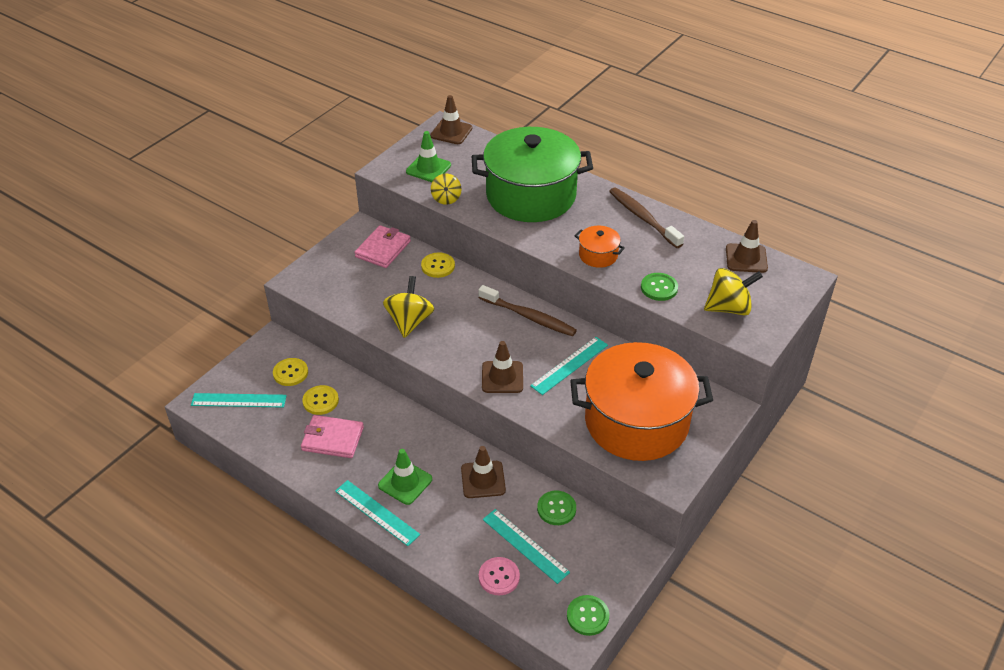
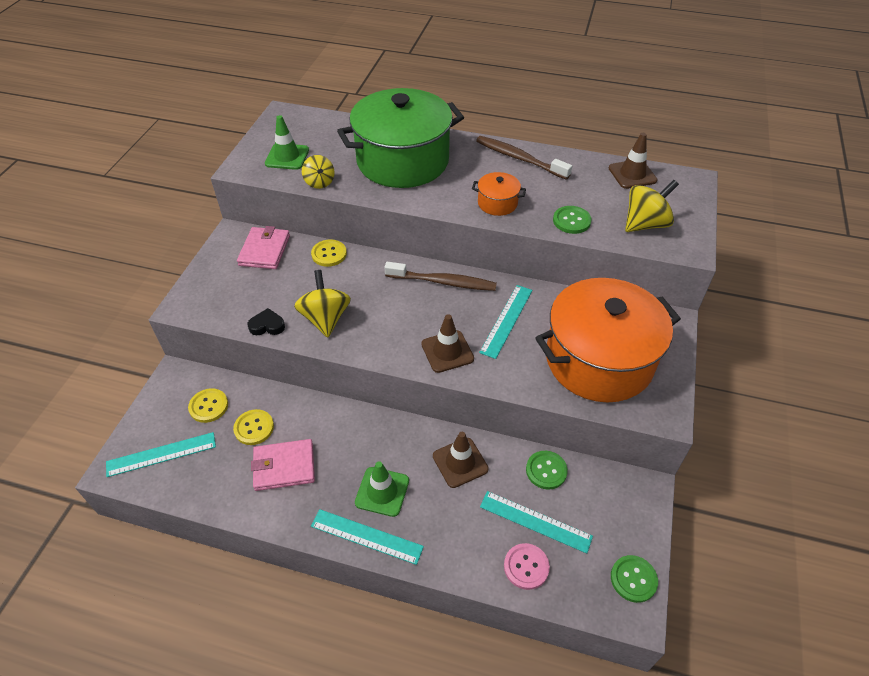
camera: 20 degrees left, 5 degrees up
brown traffic cone [430,95,472,144] -> none
none -> black heart [247,308,285,335]

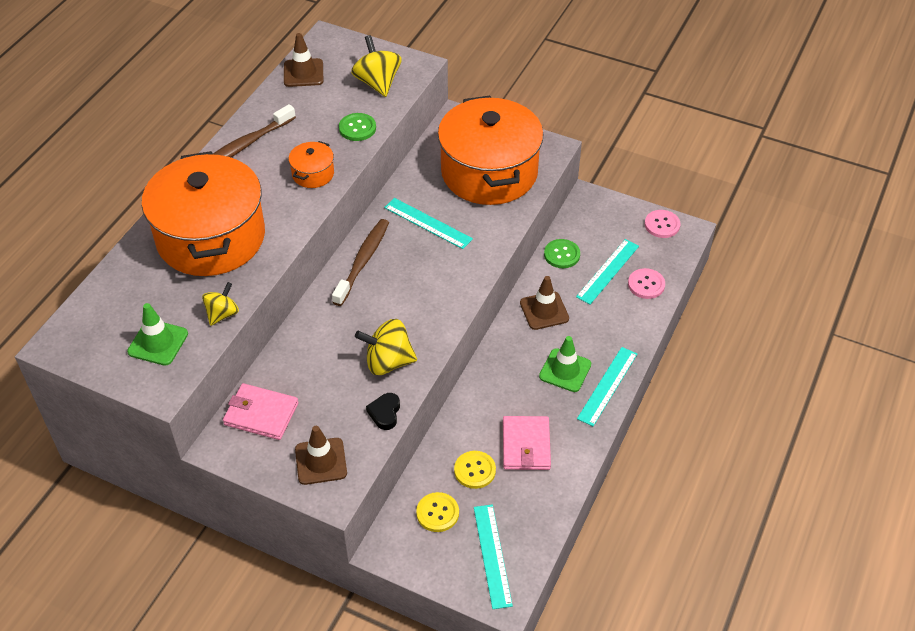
camera: 80 degrees left, 0 degrees up
yellow spinning top [302,155,334,189] -> yellow spinning top turned 45 degrees counterclockwise [202,282,239,326]
yellow button [311,239,347,267] -> none
green pot [337,88,464,188] -> orange pot [142,151,265,276]
brown traffic cone [421,314,474,373] -> brown traffic cone moved to [295,426,347,485]
green button [611,555,658,603] -> pink button [645,210,680,238]

